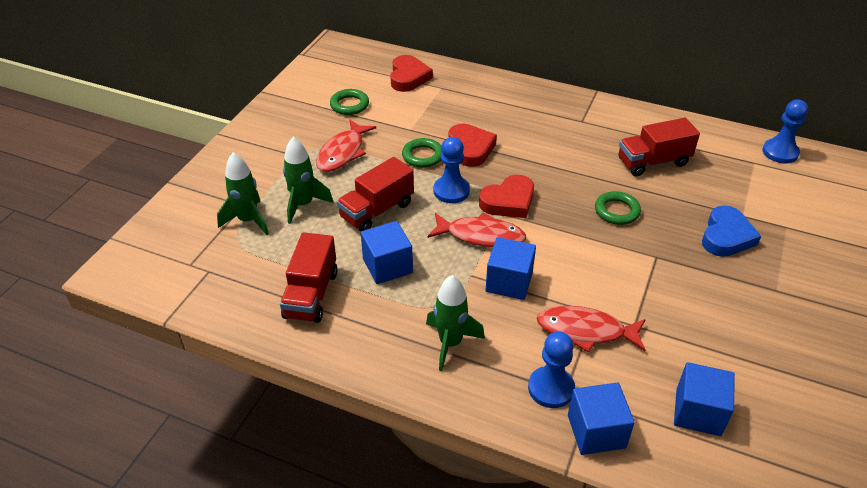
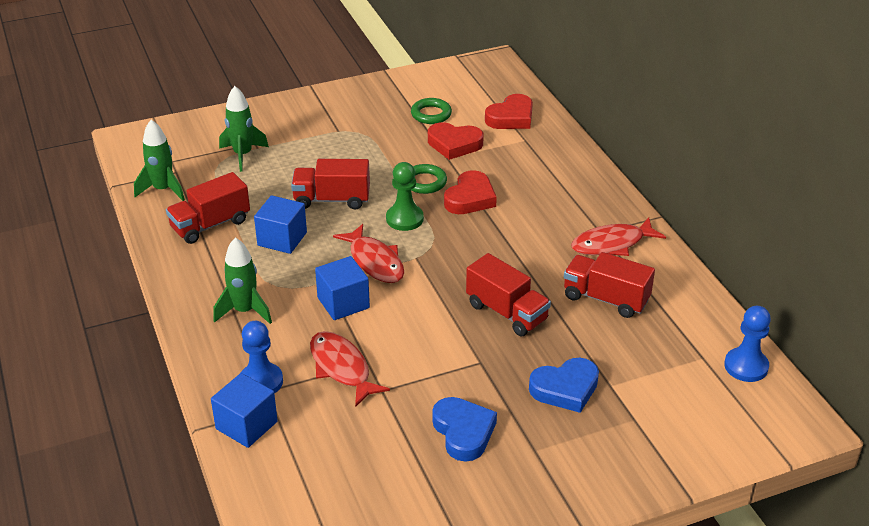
camera: 45 degrees right, 5 degrees down
green rocket [283,137,333,224] -> green rocket moved to [134,120,185,201]
red fish [316,119,376,172] -> red fish moved to [571,217,666,256]
blue pawn [434,137,470,203] -> green pawn [386,162,424,231]
red heart [479,175,534,218] -> red heart moved to [428,122,484,160]
green ring [595,191,641,225] -> red truck [466,253,551,336]
blue cube [674,362,735,436] -> none
none -> blue heart [432,397,497,462]

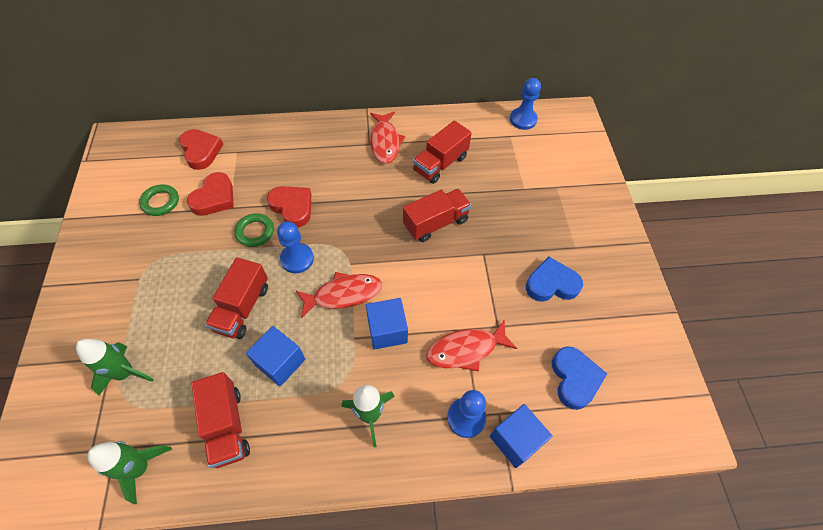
camera: 75 degrees left, 20 degrees up
green pawn [386,162,424,231] -> blue pawn [277,221,314,273]
blue heart [529,358,599,413] -> blue heart moved to [552,346,607,410]

